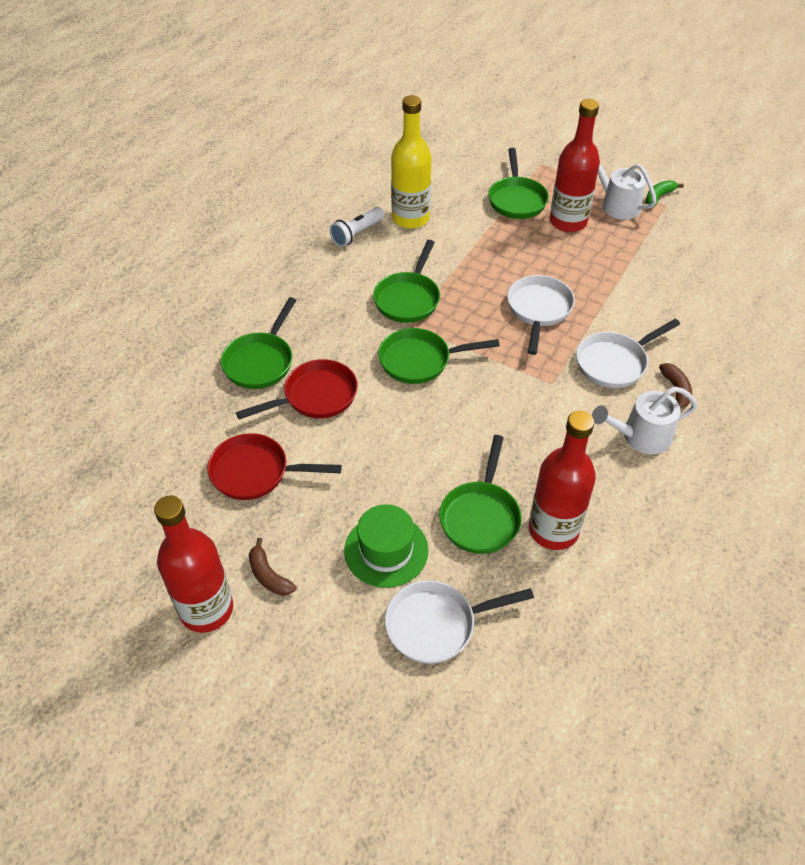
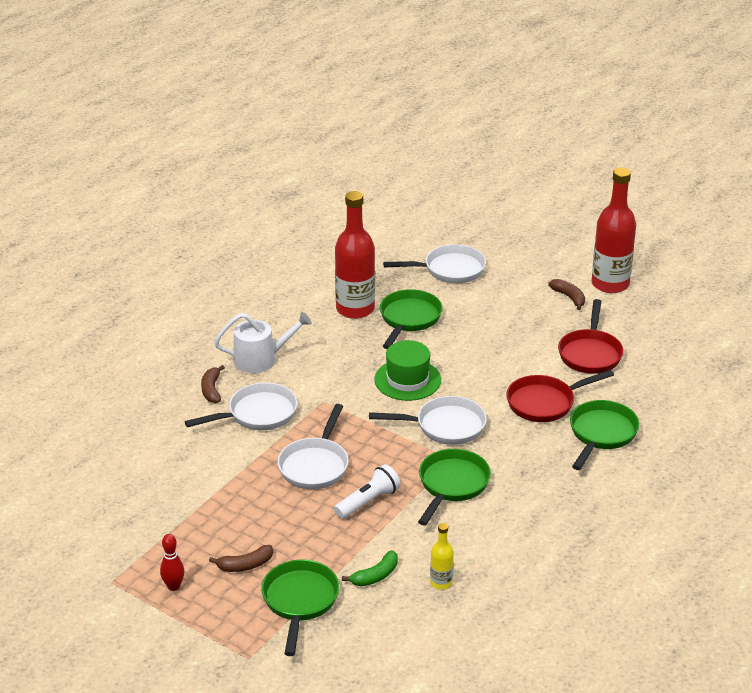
camera: 175 degrees left, 15 degrees down
red pan [207,433,342,500] -> red pan turned 90 degrees clockwise [558,299,624,374]
white flashlight [329,207,385,247] -> white flashlight moved to [334,464,401,519]
green hat [344,504,429,588] -> green hat moved to [374,340,441,401]
green pan [378,328,500,384] -> white pan [369,396,487,445]
yellow bottle [391,95,432,229] -> yellow bottle [430,523,454,589], size x0.47
red bottle [550,99,600,232] -> brown banana [209,545,273,572]
white watering can [596,146,657,220] -> red bowling pin [160,534,184,591]
green banana [646,180,684,205] -> green banana moved to [342,550,398,586]

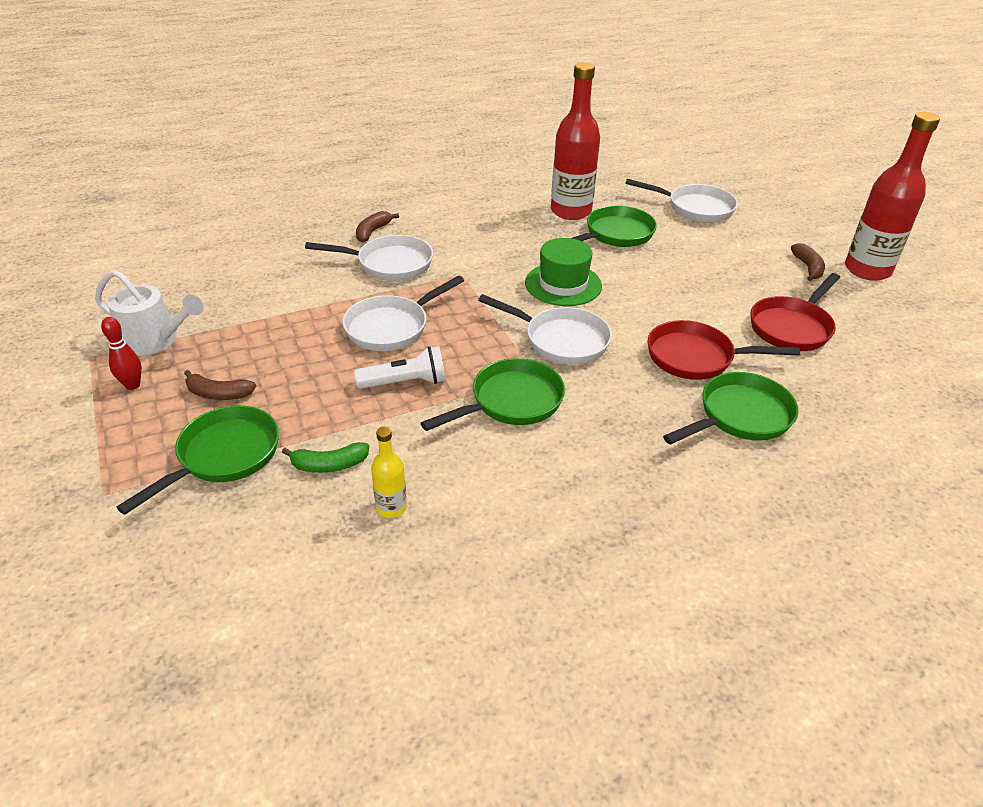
camera: 30 degrees right, 5 degrees up
white watering can [214,312,312,373] -> white watering can moved to [95,270,204,355]

